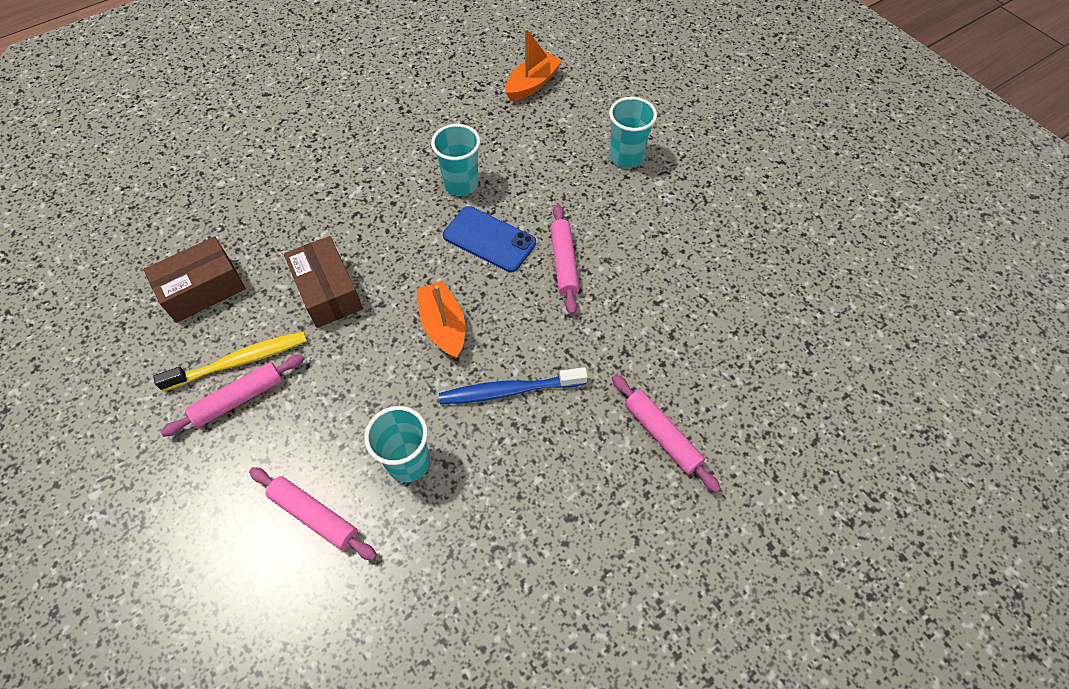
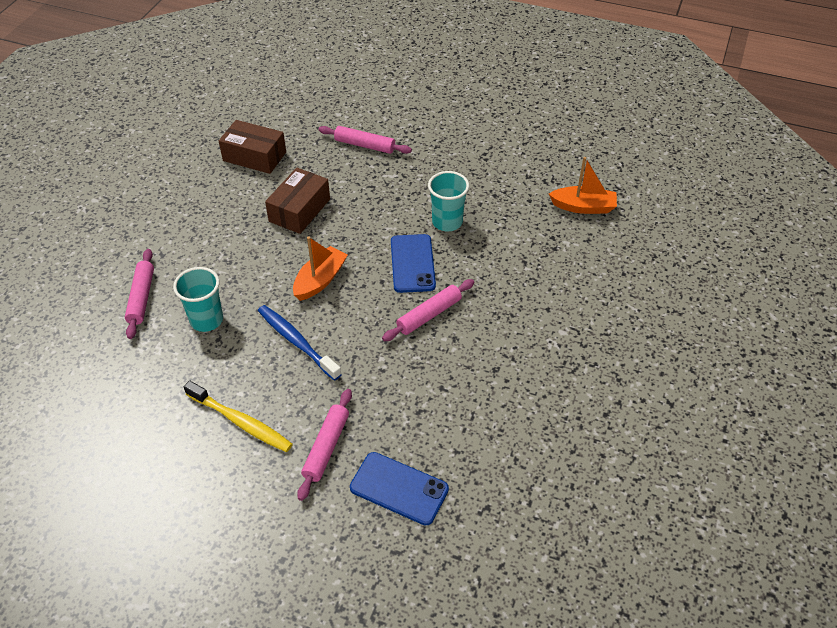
camera: 55 degrees right, 10 degrees down
yellow toothbrush [153,331,307,391] -> yellow toothbrush moved to [184,381,293,452]
pink rolling pin [161,354,304,437] -> pink rolling pin moved to [319,126,412,154]
turquoise cup [609,97,657,168] -> none
none -> blue phone [350,452,449,526]

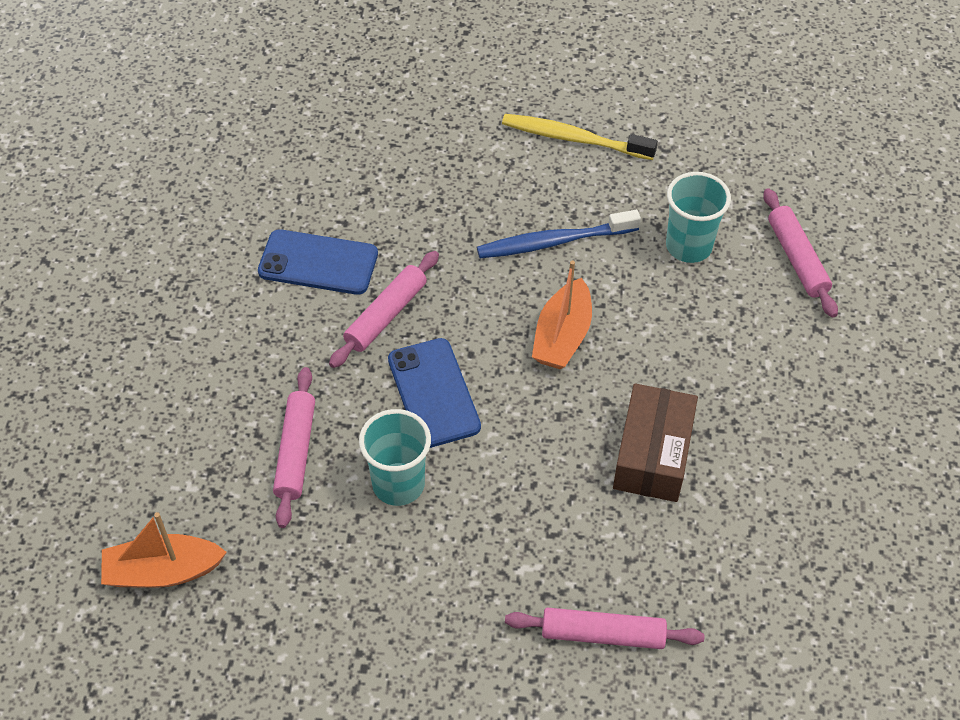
camera: 165 degrees right, 5 degrees up
brown box [219,120,286,174] -> none
blue toothbrush [258,305,342,381] -> blue toothbrush turned 135 degrees clockwise [477,210,641,258]
pink rolling pin [297,389,352,501] -> pink rolling pin moved to [273,367,315,528]
blue phone [350,452,449,526] -> blue phone moved to [258,229,378,295]

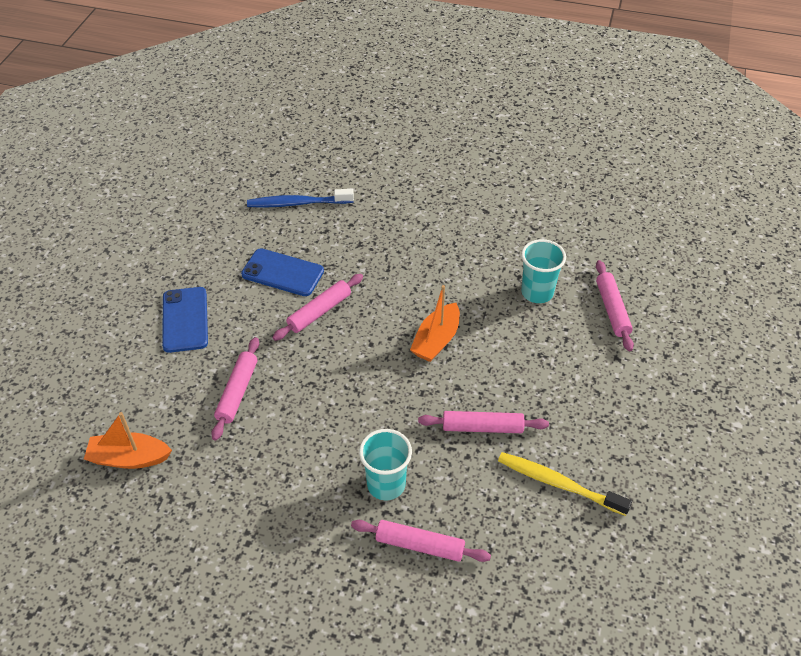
camera: 10 degrees right, 5 degrees down
turquoise cup [359,409,431,506] -> turquoise cup moved to [359,429,412,500]
blue phone [388,338,481,448] -> blue phone moved to [162,287,208,353]
blue toothbrush [477,210,641,258] -> blue toothbrush moved to [247,189,354,208]
yellow toothbrush [502,114,658,160] -> yellow toothbrush moved to [498,452,632,516]
brown box [613,383,698,502] -> pink rolling pin [418,411,549,433]

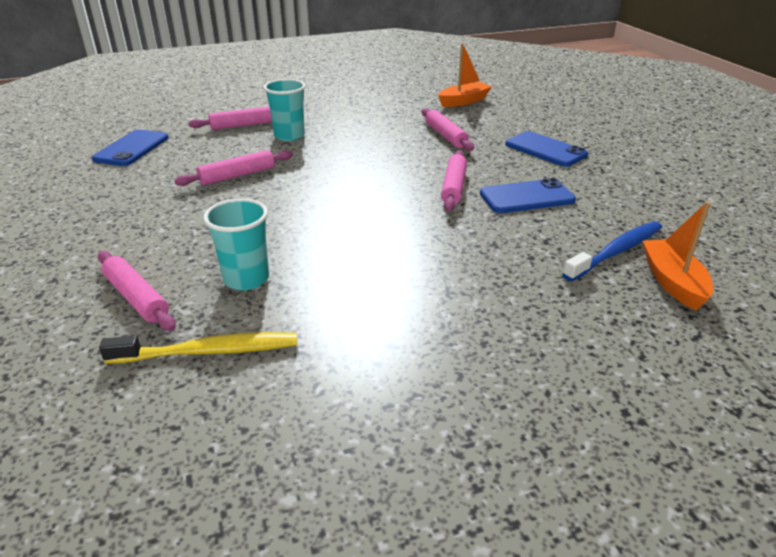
camera: 145 degrees right, 15 degrees down
orange boat [410,285,460,362] -> orange boat moved to [643,202,713,310]
yellow toothbrush [498,452,632,516] -> yellow toothbrush moved to [99,332,297,364]
none -> blue phone [92,129,169,166]

